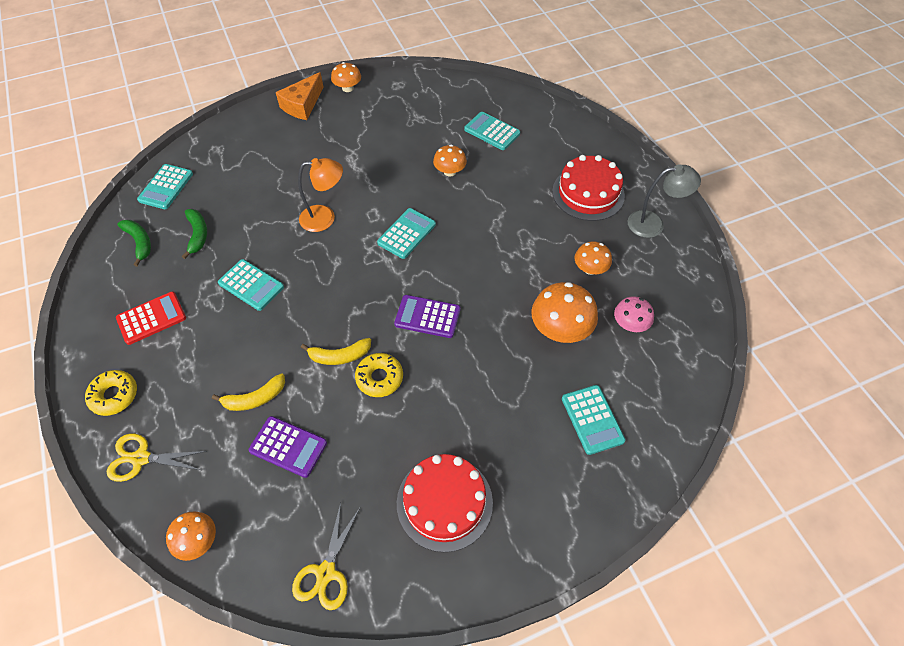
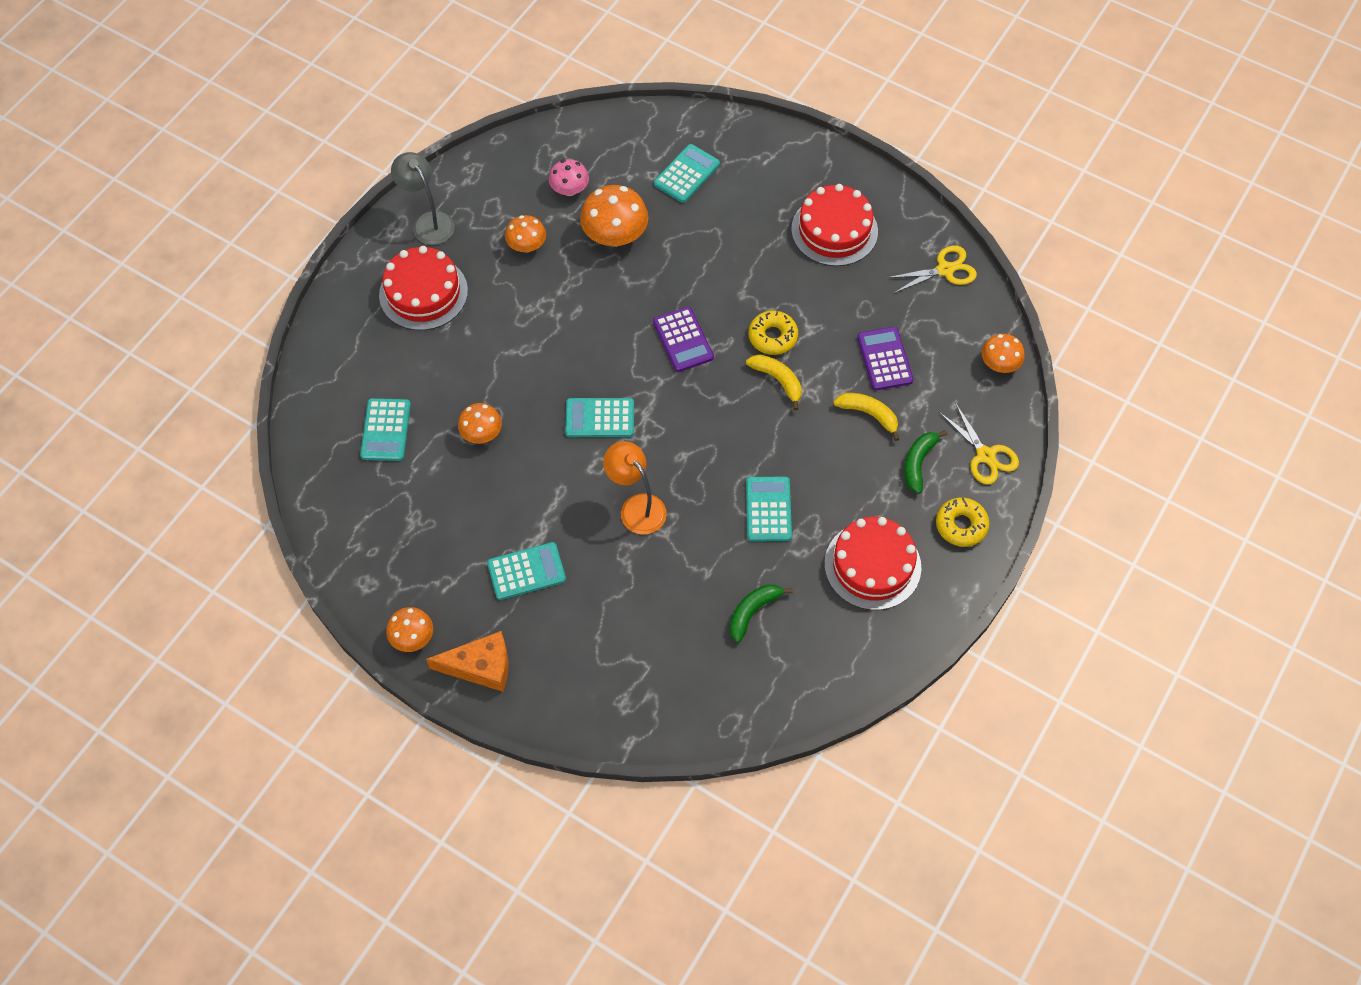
camera: 125 degrees left, 5 degrees up
red calculator [116,292,186,345] -> red cake [824,517,921,610]
green banana [117,220,151,267] -> green banana moved to [904,430,947,494]
turquoise calculator [137,164,193,209] -> turquoise calculator moved to [487,542,566,600]

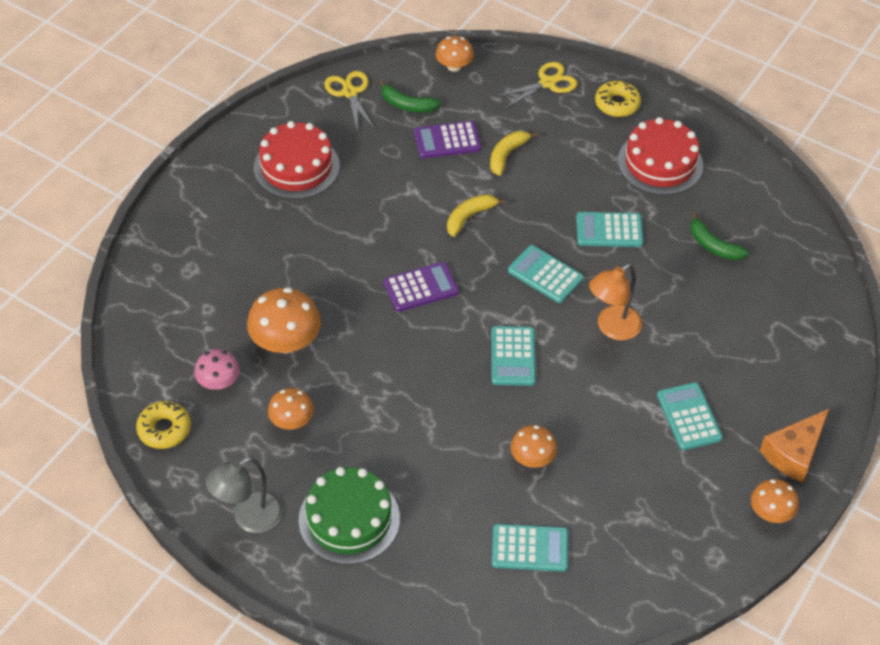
camera: 90 degrees left, 10 degrees down
red cake [379,246,468,330] -> green cake [298,467,400,564]
orange cheese [426,631,508,692] -> orange cheese turned 135 degrees counterclockwise [760,409,829,483]
turquoise calculator [654,144,720,203] -> turquoise calculator moved to [508,245,583,303]
yellow donut [749,311,798,355] -> yellow donut moved to [136,401,191,449]
green banana [904,430,947,494] -> green banana moved to [379,79,441,113]

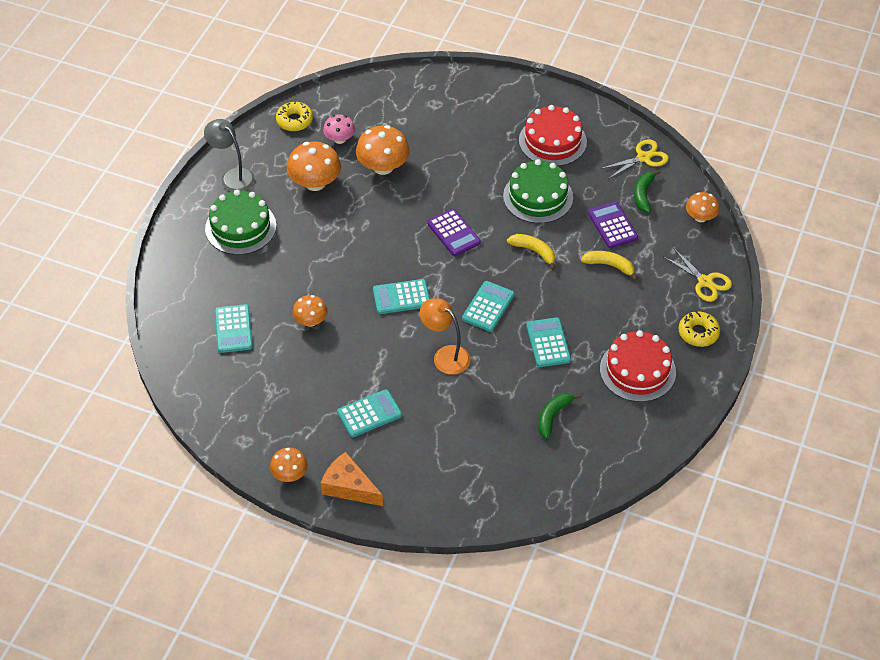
camera: 80 degrees right, 0 degrees up
orange mushroom [268,388,314,430] -> orange mushroom [287,141,341,191], size x1.65
none -> green cake [503,159,573,223]

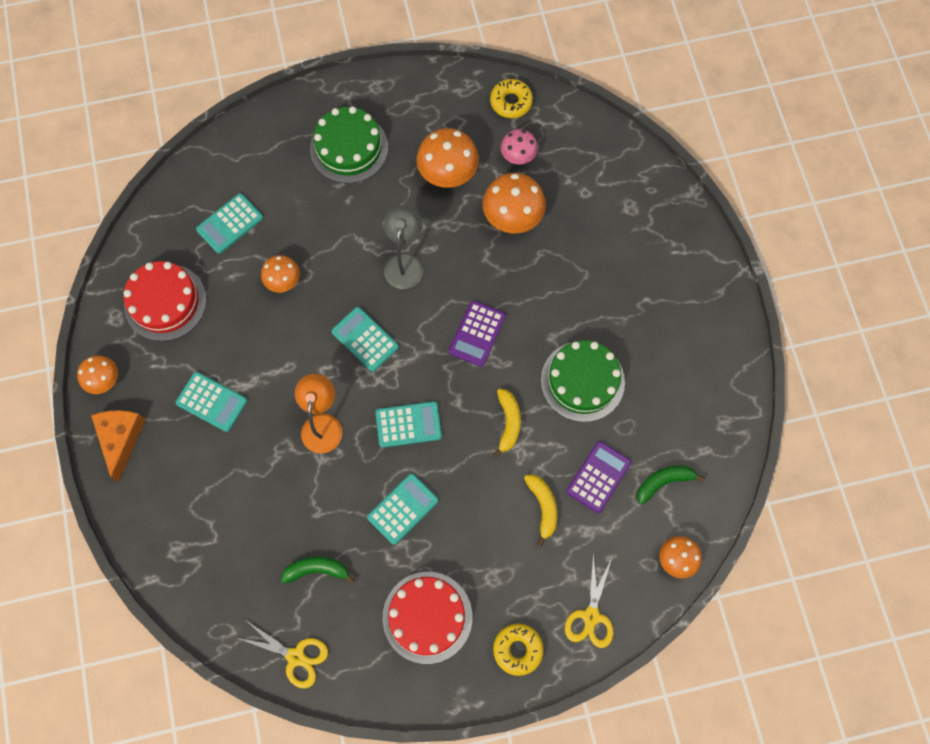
camera: 55 degrees right, 20 degrees up
grey lamp [204,119,255,192] -> grey lamp moved to [384,205,423,289]
red cake [519,105,587,166] -> red cake moved to [123,261,207,341]
yellow scissors [600,139,669,179] -> yellow scissors moved to [238,621,328,689]

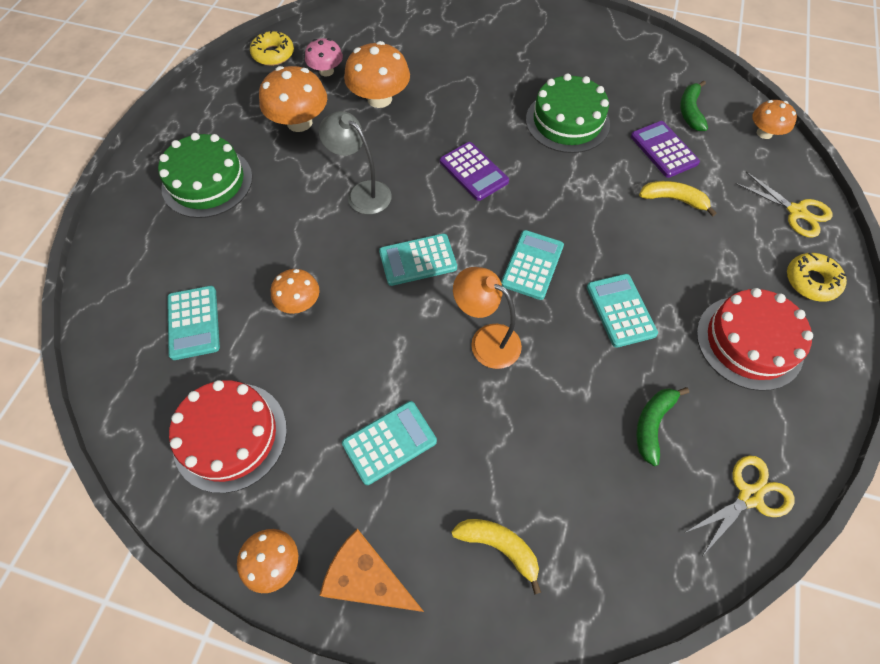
camera: 60 degrees left, 10 degrees down
yellow banana [493,389,521,458] -> yellow banana moved to [451,519,541,595]

